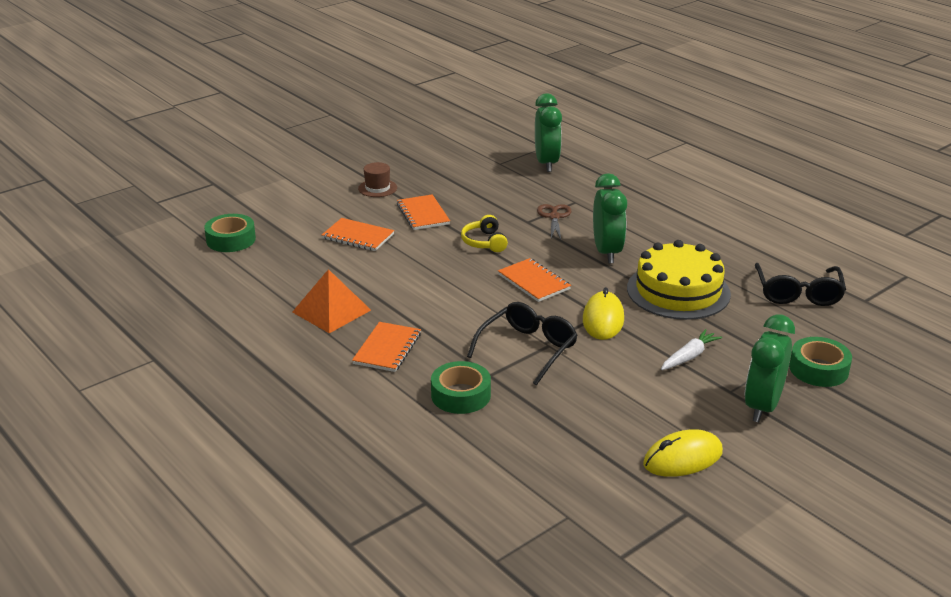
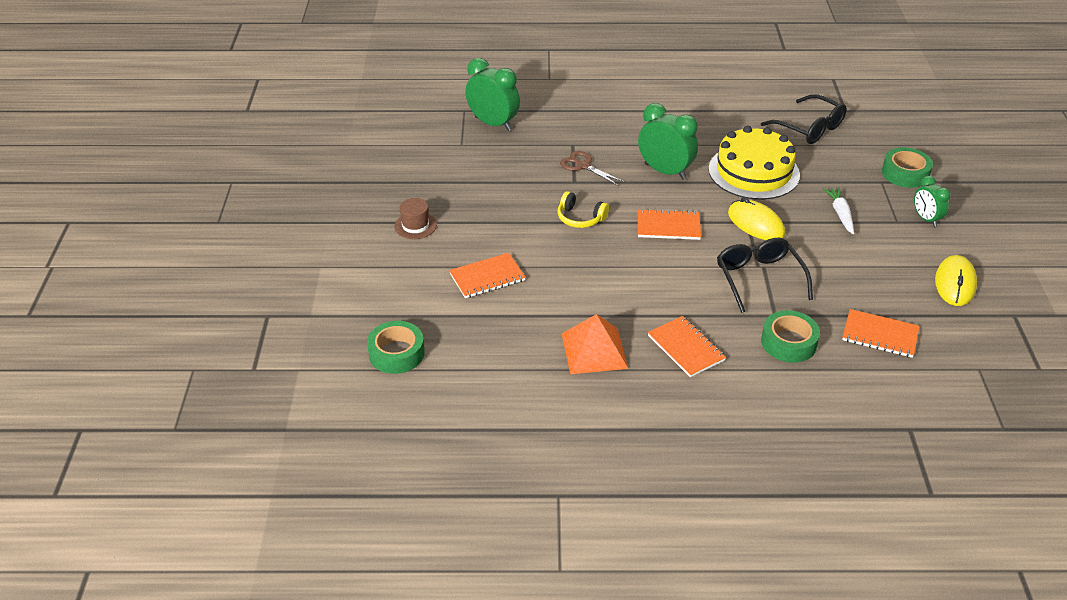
camera: 50 degrees left, 10 degrees up
orange notebook [397,194,450,230] -> orange notebook moved to [842,309,919,358]
green clock [745,314,795,422] -> green clock [914,176,951,227], size x0.59

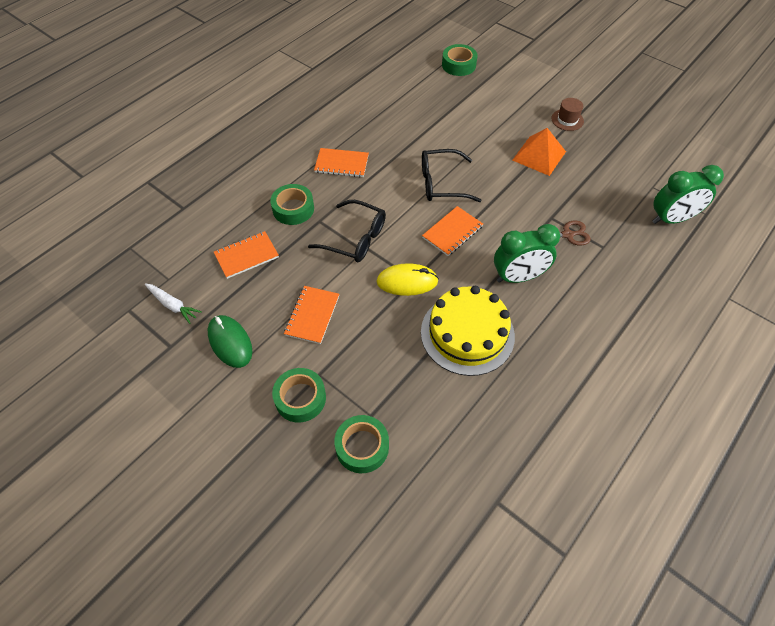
camera: 130 degrees right, 15 degrees up
orange notebook [449,253,526,298] -> orange notebook moved to [284,286,339,344]
yellow headphones [557,191,609,228] -> none
orange pyramid [562,314,628,374] -> orange pyramid moved to [512,128,566,176]
black glasses [761,94,847,144] -> black glasses moved to [422,149,482,202]
white carrot [823,187,854,235] -> white carrot moved to [145,284,202,324]
green clock [914,176,951,227] -> green tape [272,368,326,422]
yellow mouse [935,255,977,306] -> green mouse [208,315,252,368]

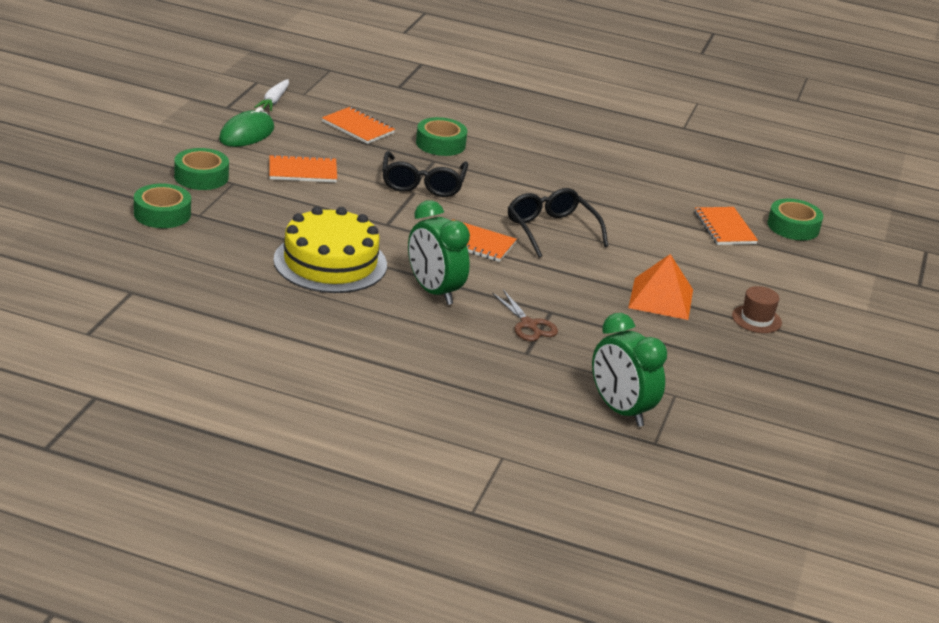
camera: 65 degrees right, 25 degrees down
orange notebook [314,148,369,177] -> orange notebook moved to [694,207,758,245]
yellow mouse [376,263,439,296] -> none

